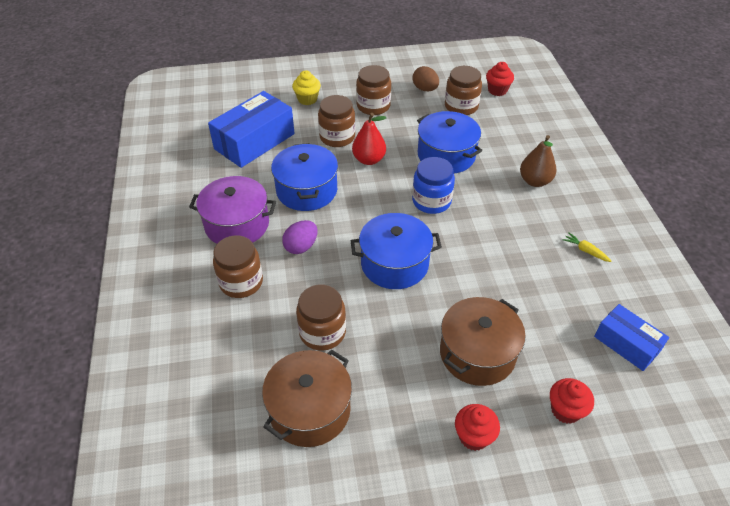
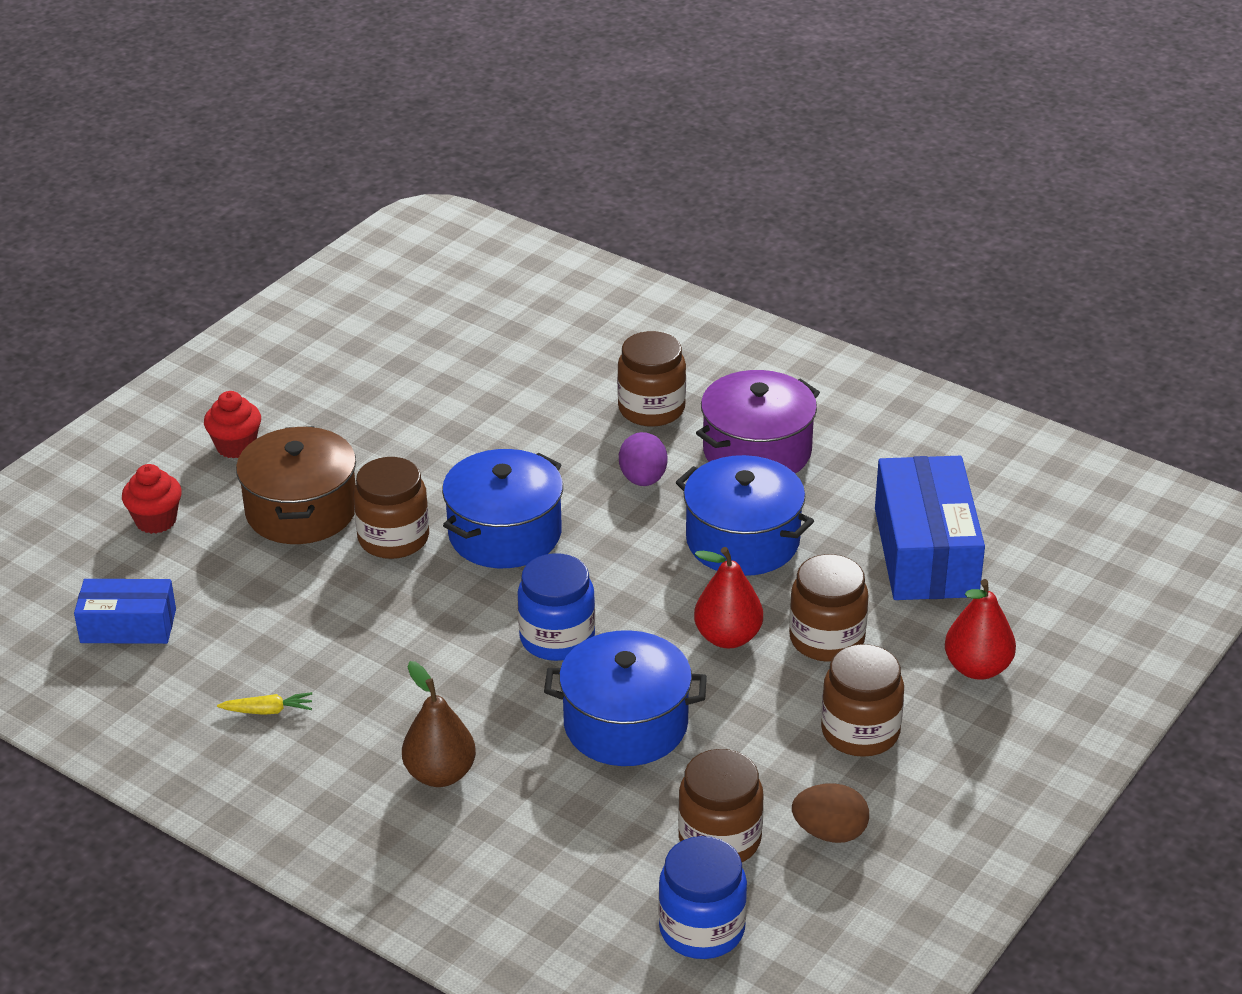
camera: 135 degrees right, 10 degrees down
brown pot [262,350,352,447] -> none
yellow cupcake [292,70,321,105] -> red pear [945,579,1016,680]
brown jar [296,285,346,351] -> brown jar moved to [353,457,429,559]
red cupcake [486,62,514,96] -> blue jar [658,836,747,959]

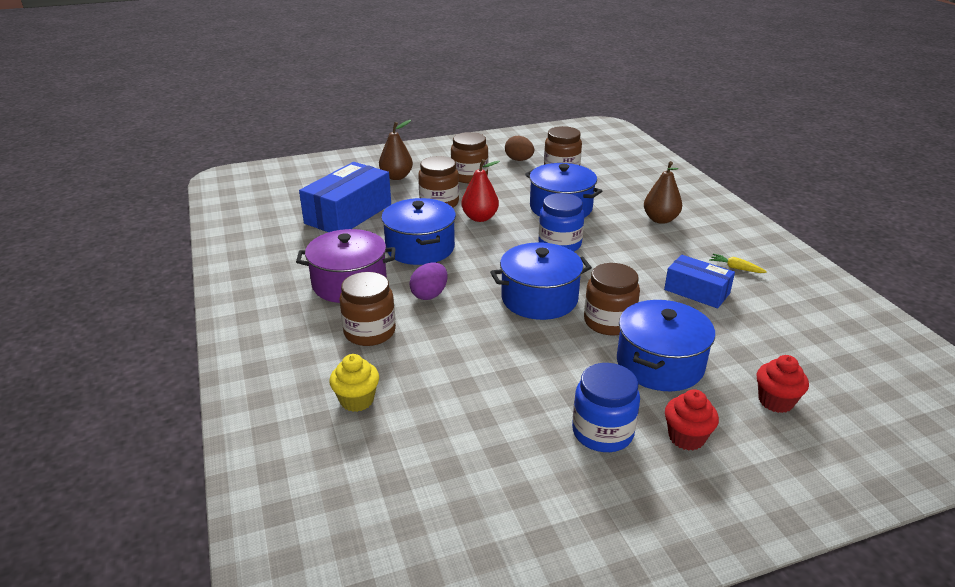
camera: 145 degrees left, 5 degrees down
blue box [74,579,176,644] -> blue box moved to [664,255,735,308]
brown pot [236,426,356,544] -> blue pot [617,300,715,391]
blue jar [658,836,747,959] -> blue jar moved to [572,363,640,452]
red pear [945,579,1016,680] -> brown pear [379,120,413,180]
none -> yellow cupcake [329,354,379,412]

